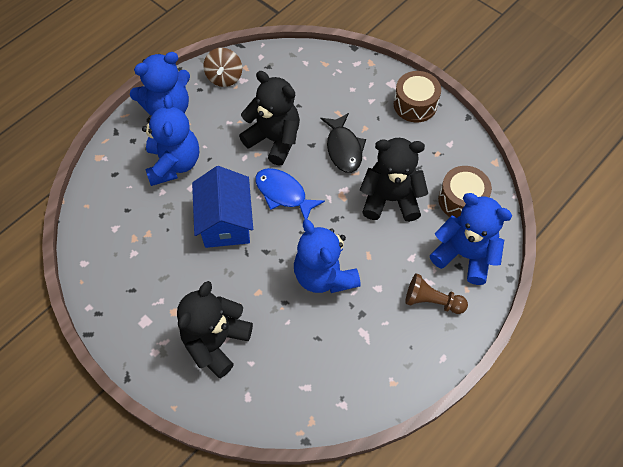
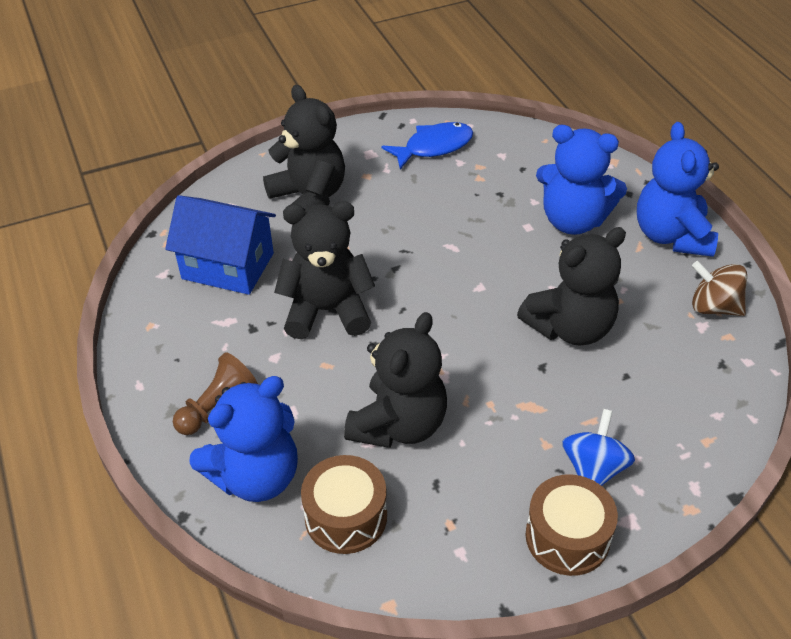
camera: 115 degrees right, 15 degrees down
blue house [192,166,253,248] -> blue house moved to [165,195,276,295]
blue fish [255,168,325,220] -> blue fish moved to [382,122,473,169]
blue teddy bear [294,219,361,293] -> black teddy bear [274,201,375,339]
black fish [321,113,366,173] -> none
none -> blue spinning top [562,409,635,486]

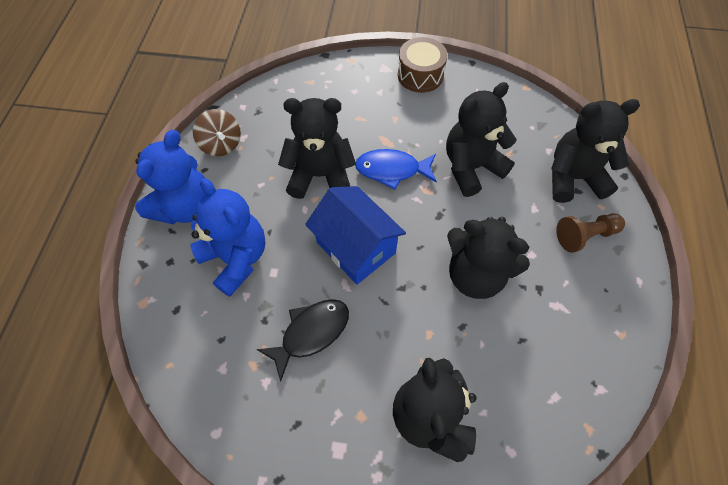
camera: 150 degrees left, 15 degrees up
blue house [165,195,276,295] -> blue house moved to [305,186,406,284]
blue teddy bear [189,376,298,502] -> black teddy bear [551,99,640,203]
brown drum [301,455,387,554] -> none
blue fish [382,122,473,169] -> blue fish moved to [355,149,437,190]
blue spinning top [562,409,635,486] -> none
none -> black fish [257,299,349,382]

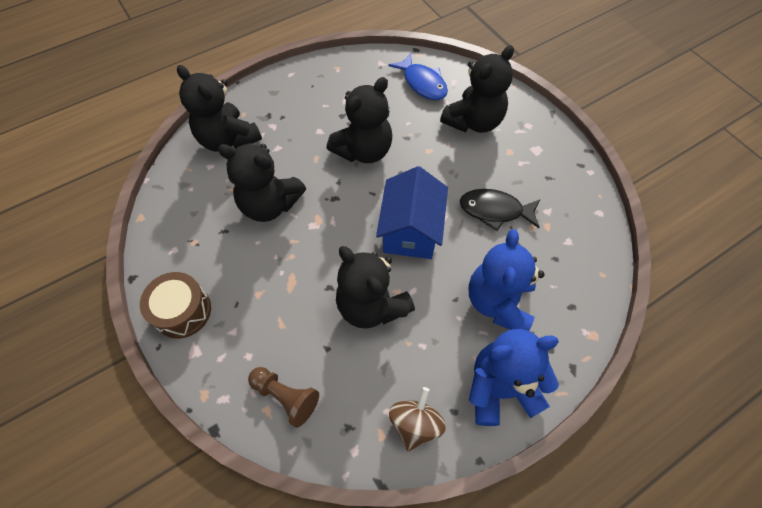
camera: 130 degrees left, 0 degrees up
blue fish [355,149,437,190] -> blue fish moved to [388,53,448,100]
black teddy bear [447,216,530,299] -> black teddy bear turned 60 degrees clockwise [327,77,392,163]
brown pawn [556,213,625,253] -> brown pawn moved to [248,367,319,428]

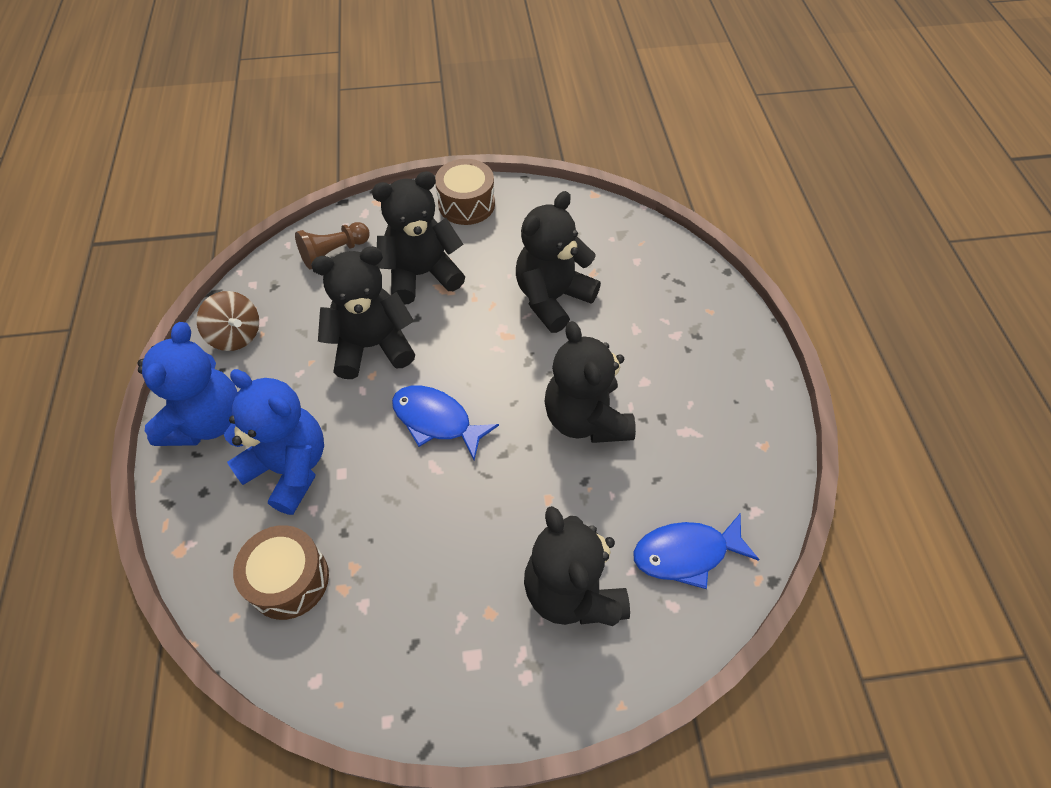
camera: 115 degrees right, 5 degrees down
black teddy bear [177,65,262,151] -> black teddy bear moved to [372,171,465,304]
blue house [376,166,448,259] -> blue fish [392,386,499,460]
black fish [460,189,541,231] -> none
none -> brown drum [233,525,329,620]

